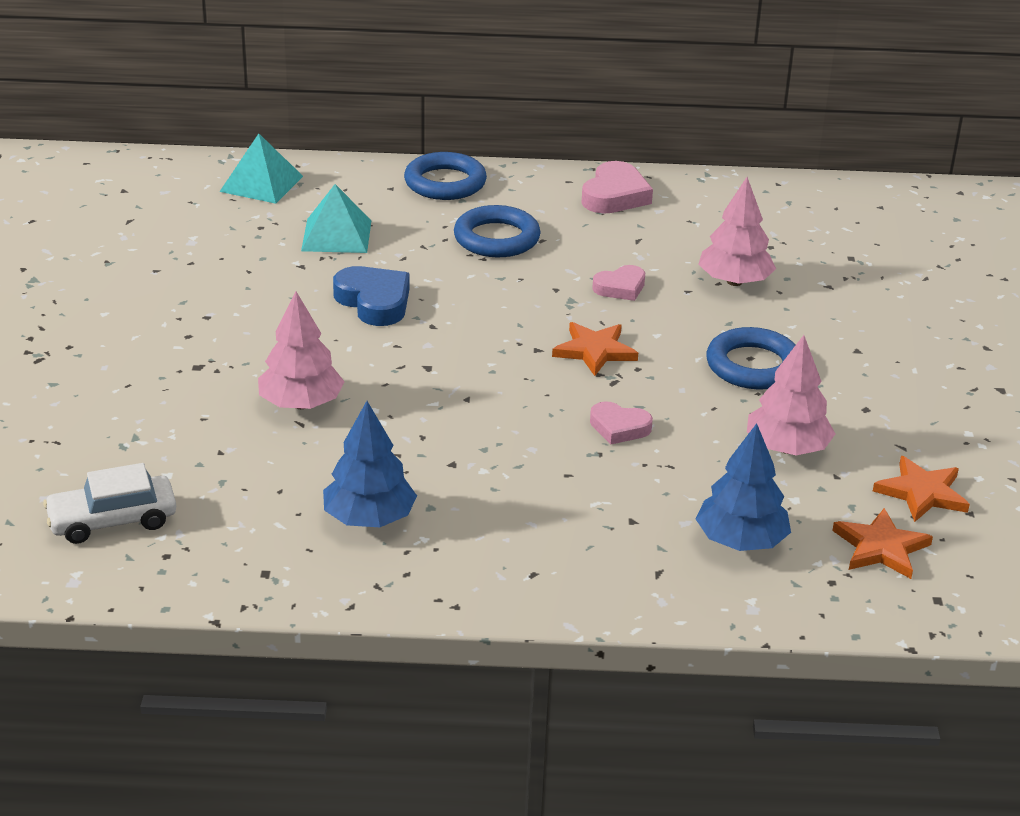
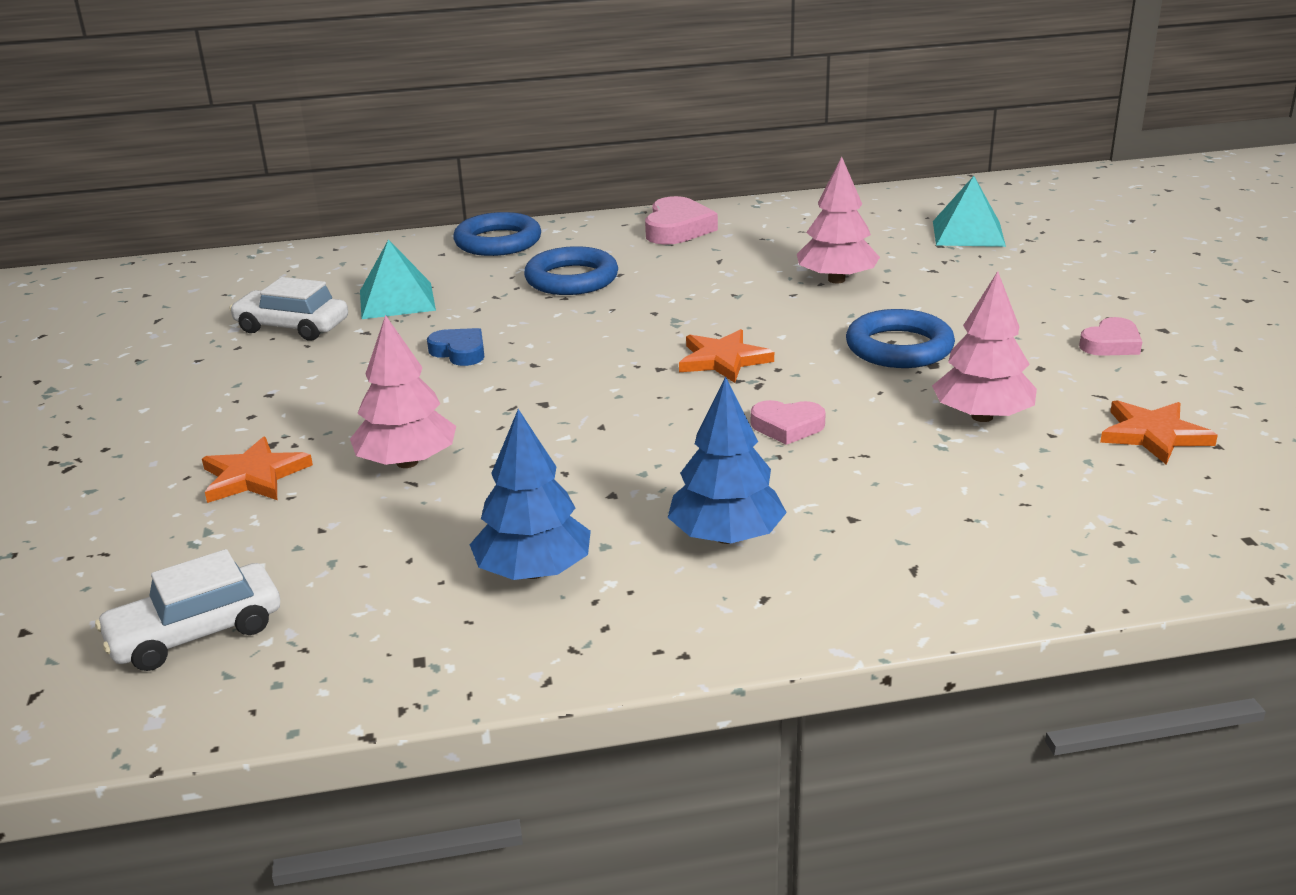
camera: 10 degrees left, 5 degrees down
turquoise pyramid [219,134,303,204] -> turquoise pyramid moved to [933,176,1006,247]
blue heart [333,266,410,326] -> blue heart [427,328,485,366], size x0.64
pink heart [592,265,645,301] -> pink heart moved to [1079,317,1142,356]
blue tree [696,423,791,551] -> blue tree moved to [668,377,787,544]
orange star [832,508,933,579] -> orange star moved to [202,436,313,503]
none -> white car [229,277,348,341]

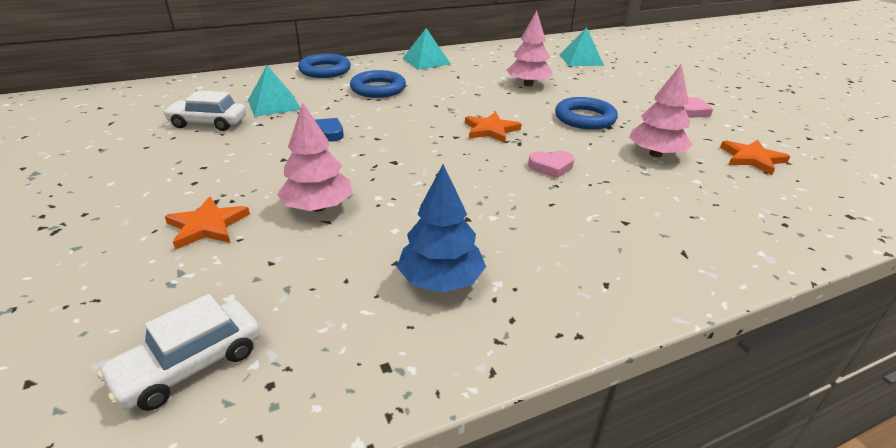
camera: 15 degrees left, 5 degrees up
pink heart [645,196,718,245] -> turquoise pyramid [402,28,450,70]
blue tree [668,377,787,544] -> none

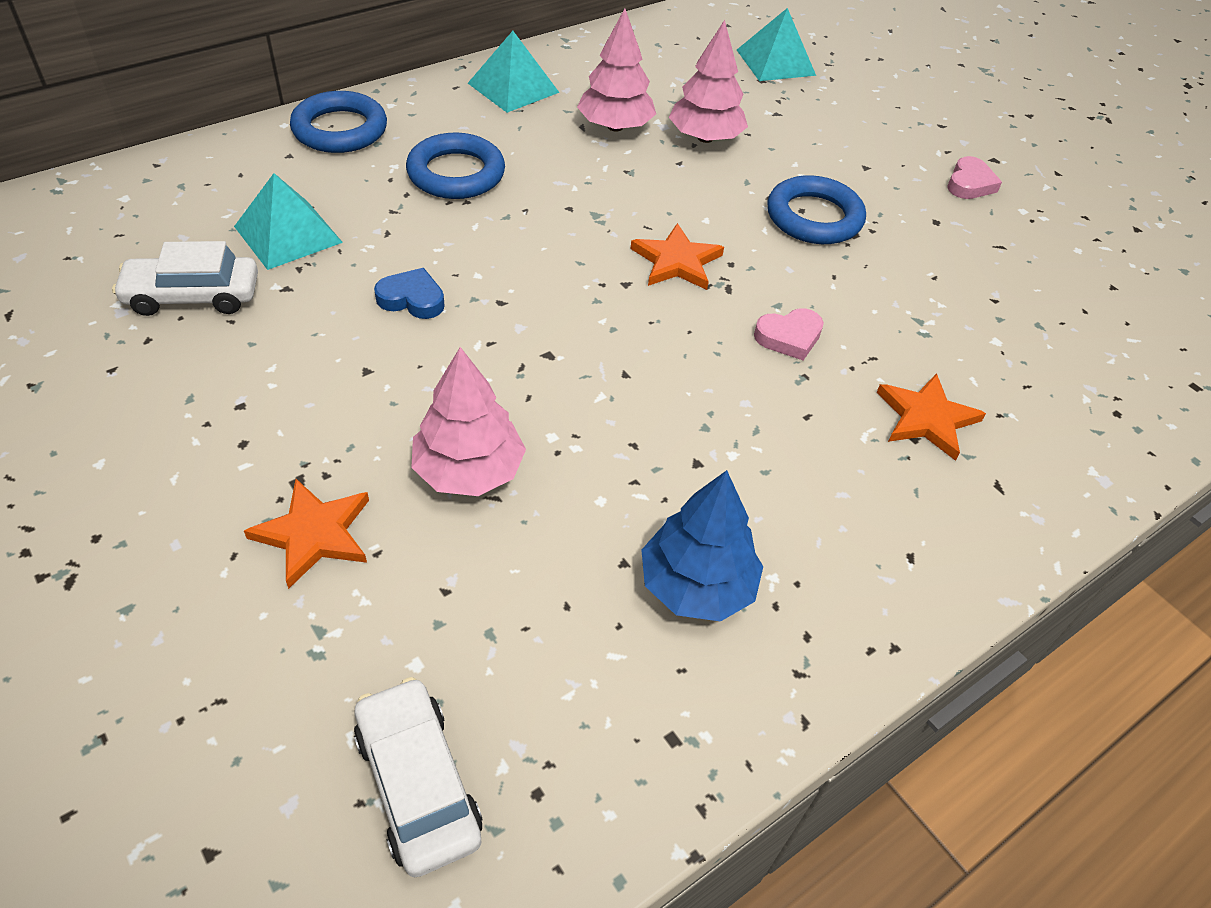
camera: 15 degrees left, 15 degrees up
white car [97,294,260,411] -> white car turned 120 degrees clockwise [354,677,483,877]
pink tree [629,64,693,157] -> pink tree moved to [577,8,656,132]
orange star [720,140,790,175] -> orange star moved to [876,373,986,461]

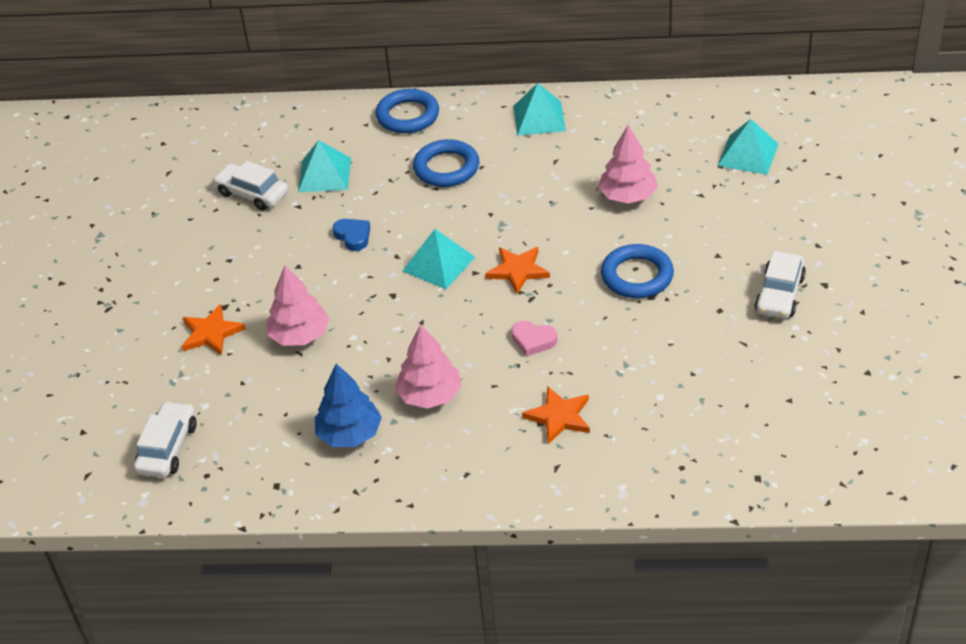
camera: 45 degrees right, 5 degrees down
pink tree [577,8,656,132] -> pink tree moved to [395,324,462,409]
pink heart [948,156,1002,199] -> white car [755,251,806,319]
none -> turquoise pyramid [402,229,475,289]

